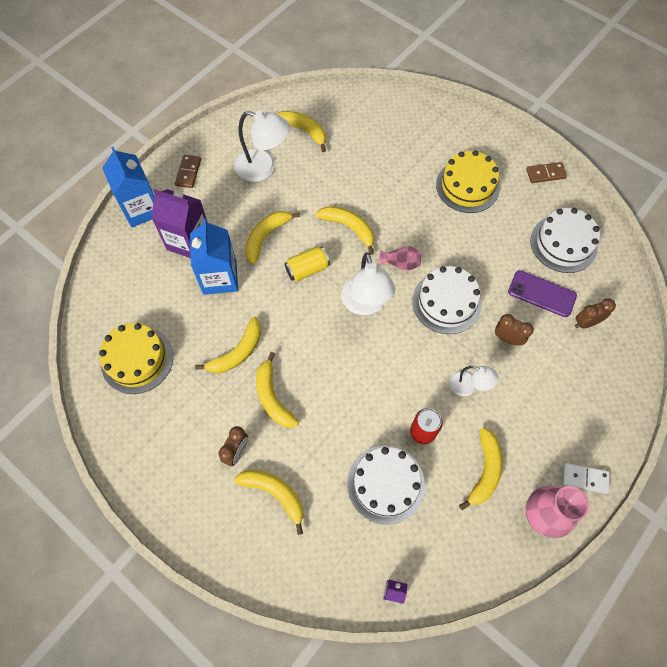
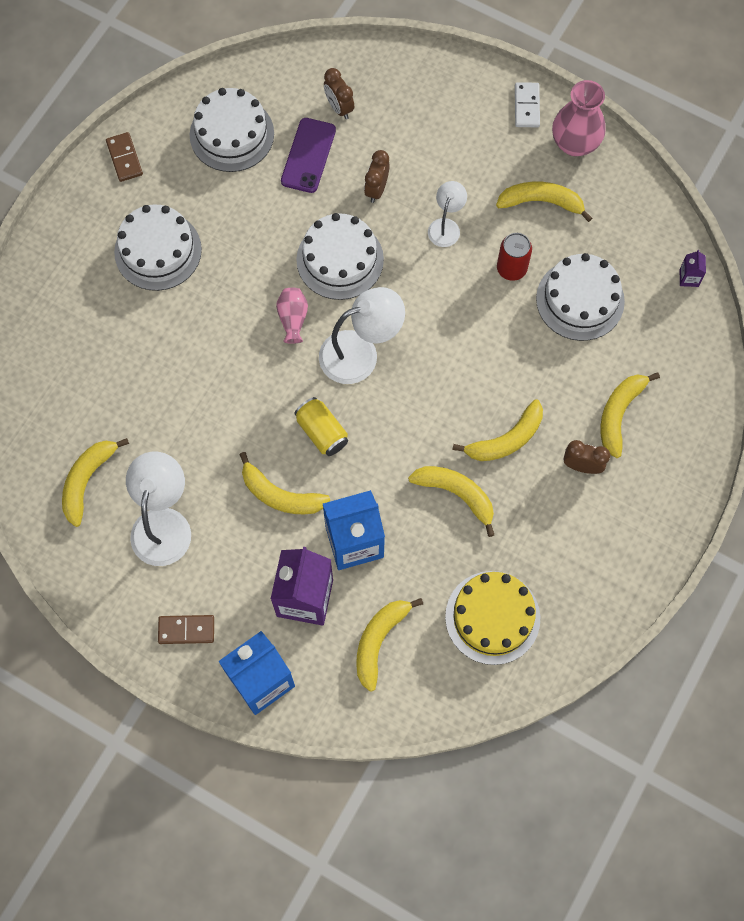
camera: 100 degrees left, 5 degrees up
yellow banana [316,206,374,255] -> yellow banana moved to [356,598,423,692]
yellow cake [436,150,500,213] -> white cake [114,205,202,291]

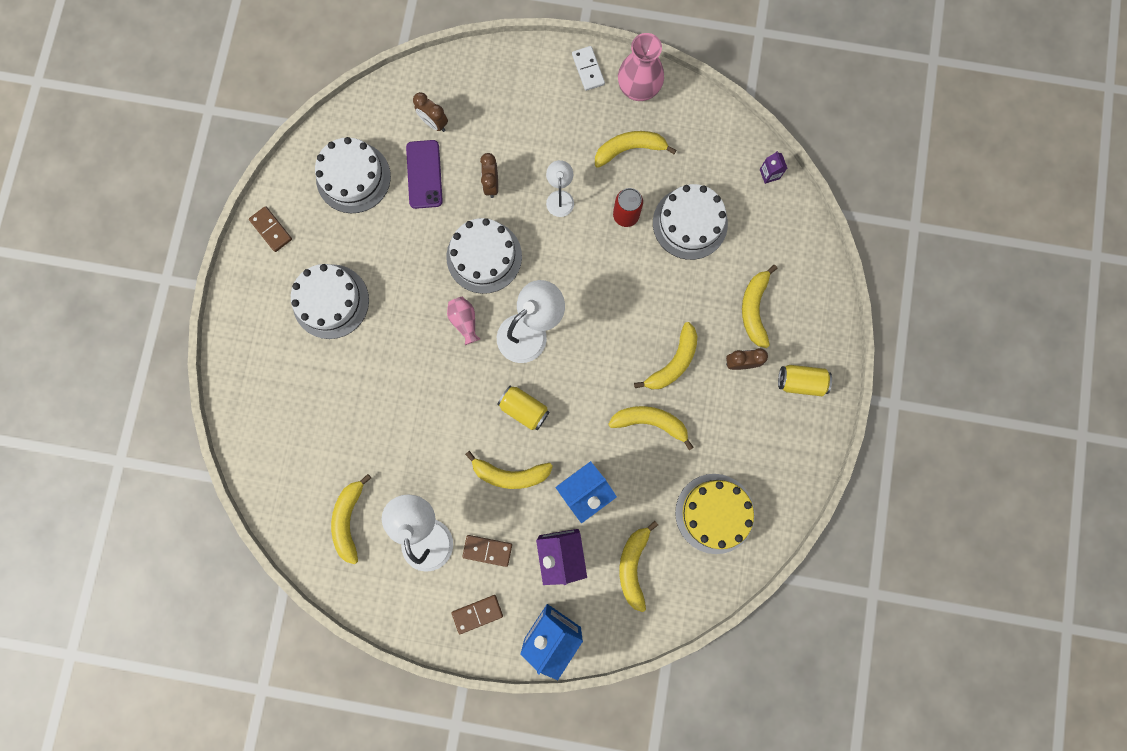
camera: 20 degrees left, 10 degrees up
none -> brown domino [462,535,512,567]
none -> yellow can [778,365,832,396]

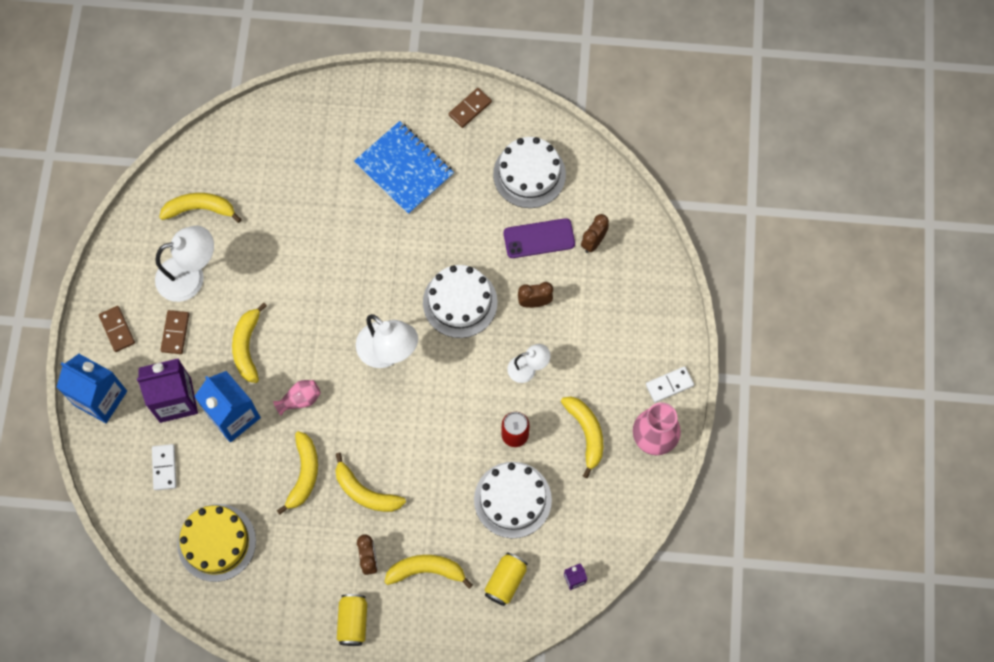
camera: 85 degrees right, 10 degrees down
white cake [291,264,369,339] -> blue notebook [354,121,454,215]
pink vase [447,297,480,345] -> pink vase moved to [273,380,321,416]
yellow can [497,385,549,430] -> yellow can moved to [484,553,527,606]
yellow banana [619,521,658,612] -> white domino [152,444,176,490]

